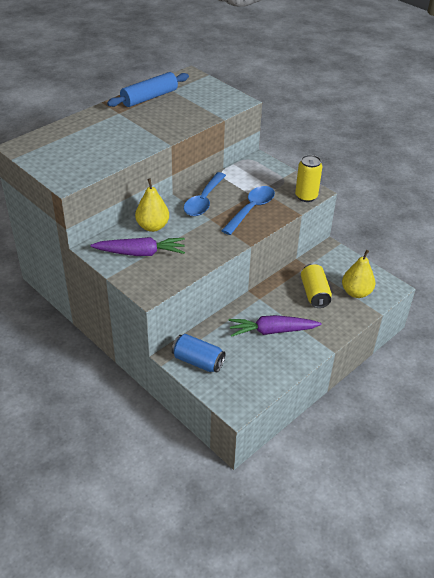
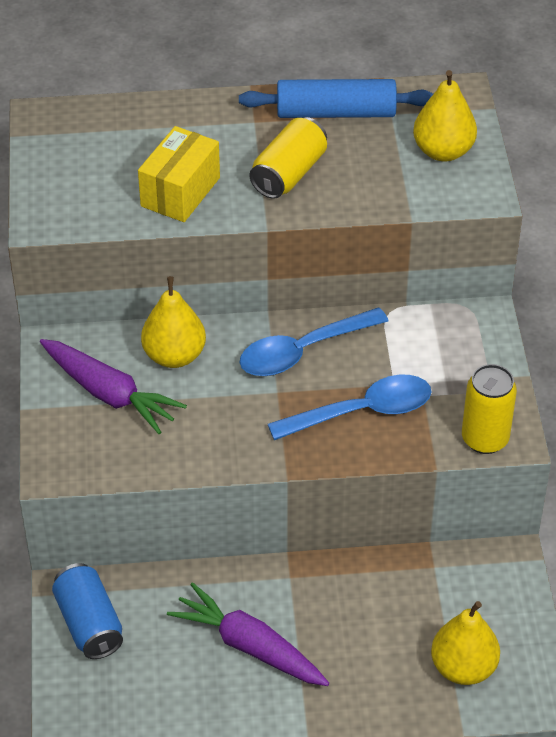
camera: 40 degrees right, 5 degrees up
yellow can [301,264,332,308] -> yellow can moved to [250,117,327,199]
none -> yellow box [138,126,220,222]
none -> yellow pear [413,70,477,161]

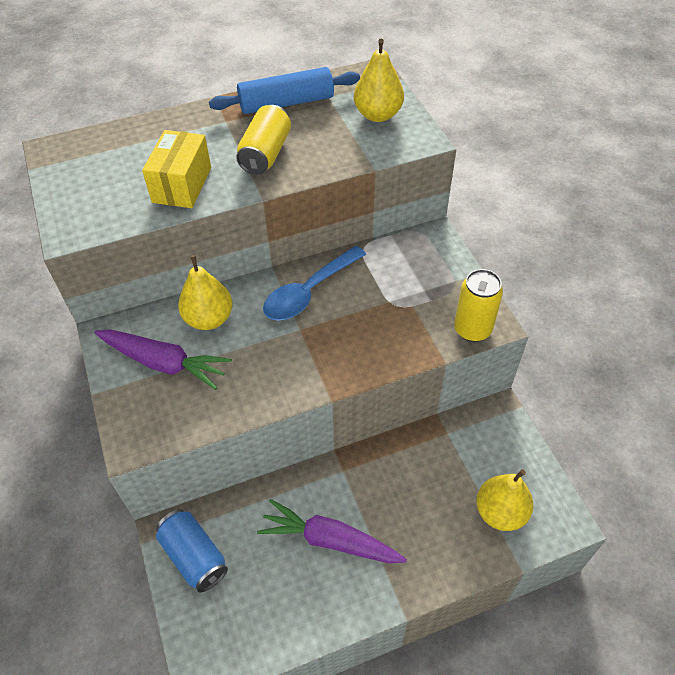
camera: 15 degrees left, 5 degrees up
blue spoon [268,375,431,440] -> none

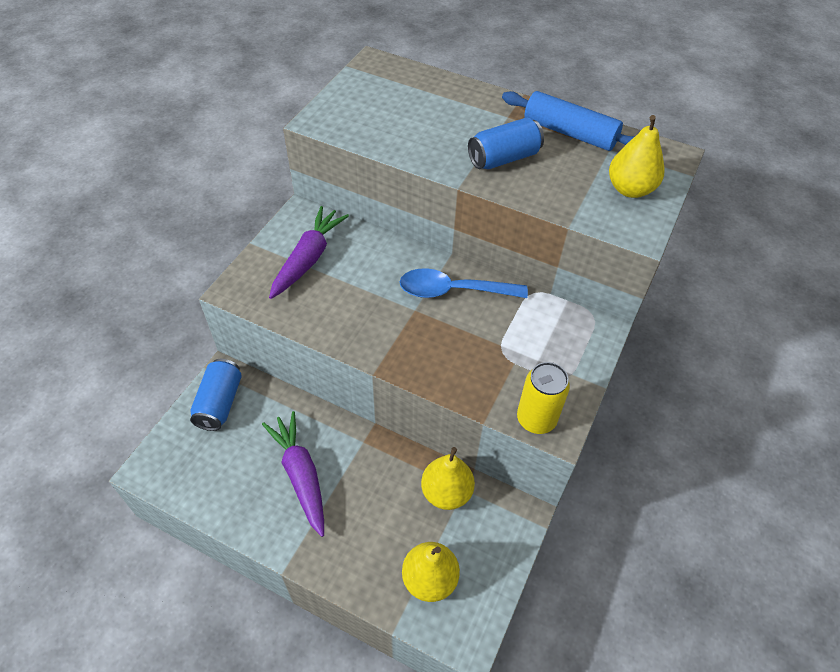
camera: 45 degrees right, 0 degrees up
purple carrot [94,329,232,390] -> purple carrot turned 135 degrees counterclockwise [269,206,349,299]
yellow box [142,130,211,208] -> none
yellow pear [178,255,233,330] -> yellow pear moved to [421,447,475,510]
yellow can [236,105,291,175] -> blue can [468,117,544,169]

